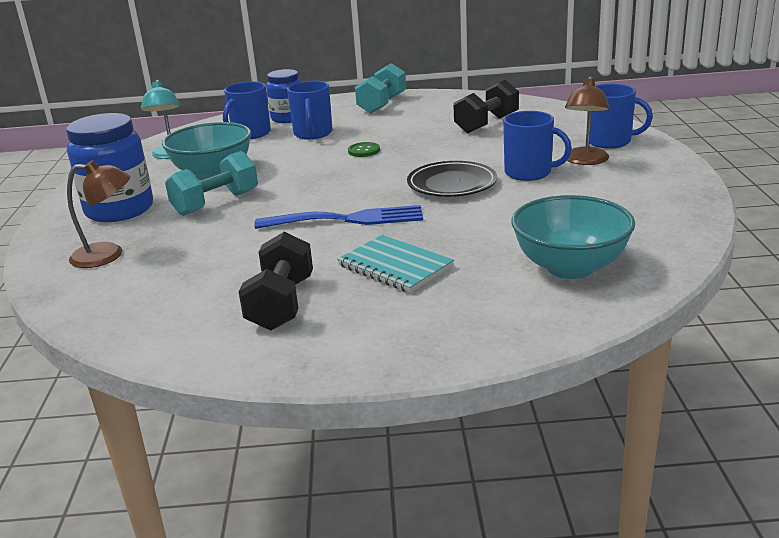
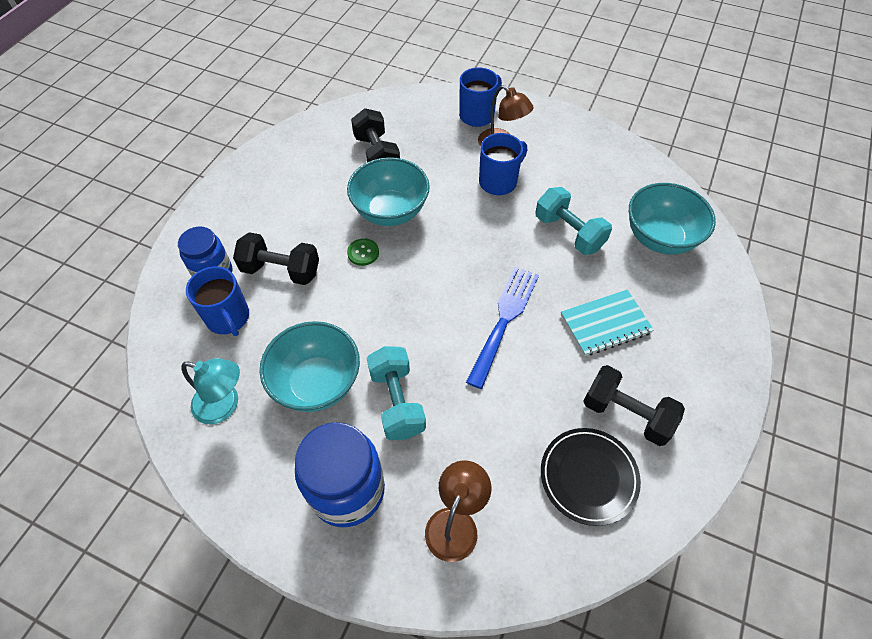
camera: 65 degrees left, 30 degrees up
blue mug [287,81,333,139] -> black dumbbell [233,232,319,285]
turquoise dumbbell [355,63,406,113] -> turquoise dumbbell moved to [535,187,612,255]
black plate [407,161,497,197] -> black plate moved to [541,428,641,526]
none -> turquoise bowl [347,157,430,226]

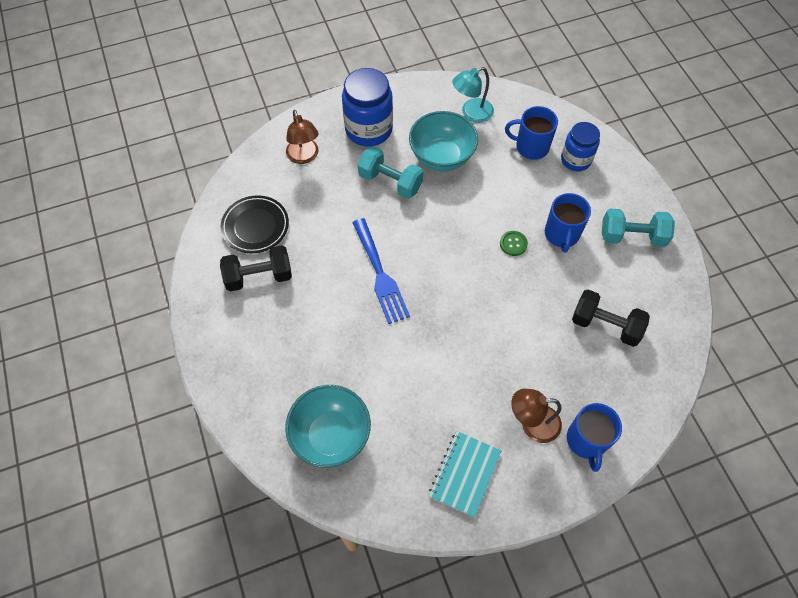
camera: 135 degrees right, 5 degrees up
black dumbbell [233,232,319,285] -> none
turquoise bowl [347,157,430,226] -> none
blue mug [479,133,527,195] -> blue mug moved to [545,193,591,253]
turquoise dumbbell [535,187,612,255] -> turquoise dumbbell moved to [602,208,675,247]
turquoise notebook [561,290,654,356] -> turquoise notebook moved to [429,431,501,517]

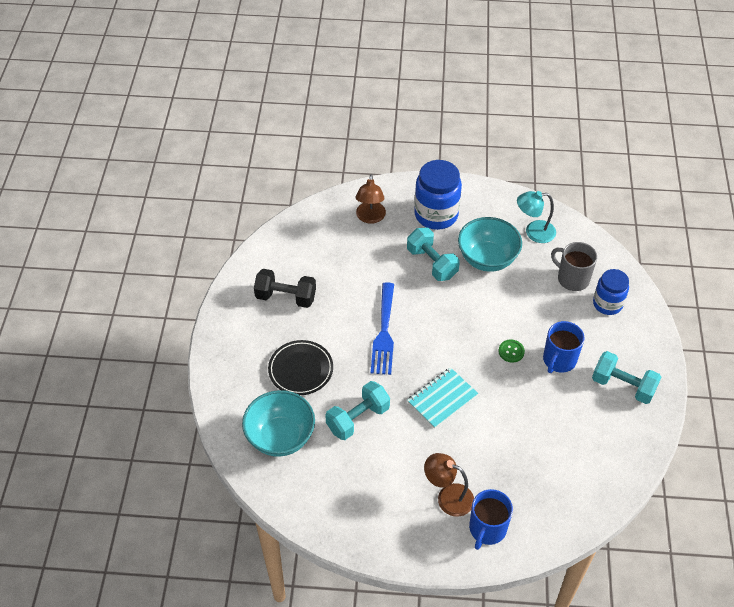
camera: 25 degrees right, 10 degrees down
black plate [221,195,289,253] -> black plate moved to [268,340,333,395]
turquoise notebook [429,431,501,517] -> turquoise notebook moved to [407,367,478,429]
blue mug [505,106,558,160] -> grey mug [551,242,597,291]
black dumbbell [572,290,650,347] -> none
none -> turquoise dumbbell [325,381,390,440]

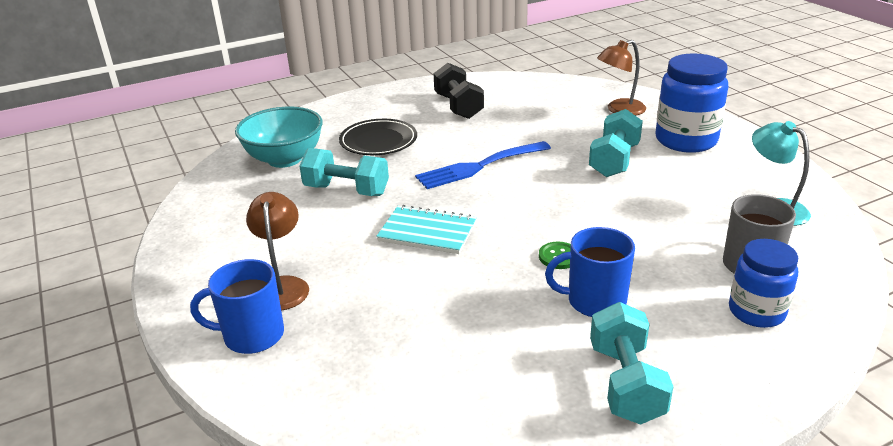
camera: 60 degrees right, 20 degrees down
turquoise bowl [458,217,522,272] -> none

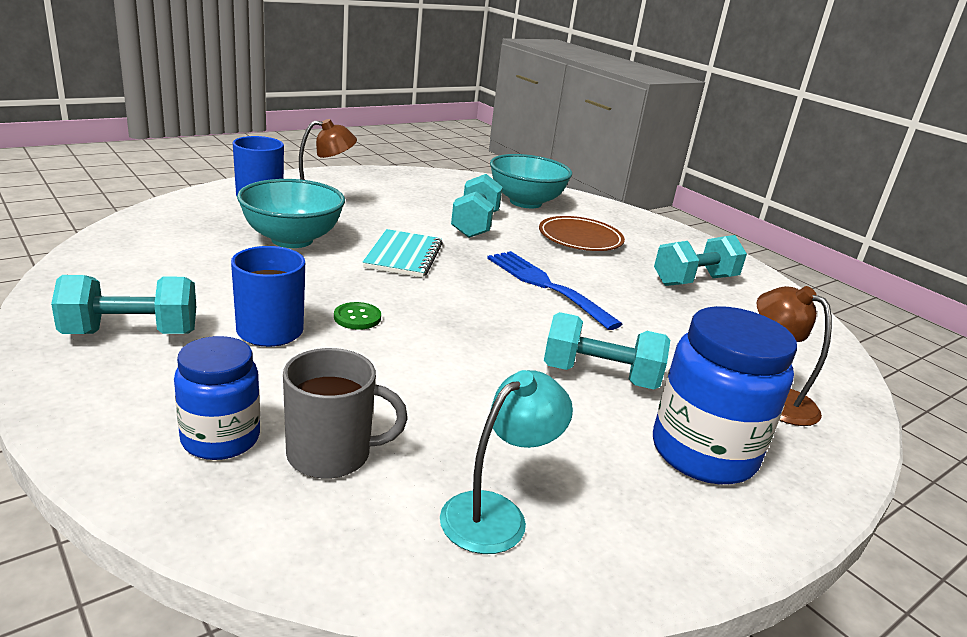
camera: 75 degrees right, 5 degrees down
black plate [339,119,417,155] -> brown plate [539,216,625,251]
black dumbbell [433,63,484,119] -> turquoise dumbbell [654,235,747,286]
none -> turquoise bowl [237,179,345,248]

